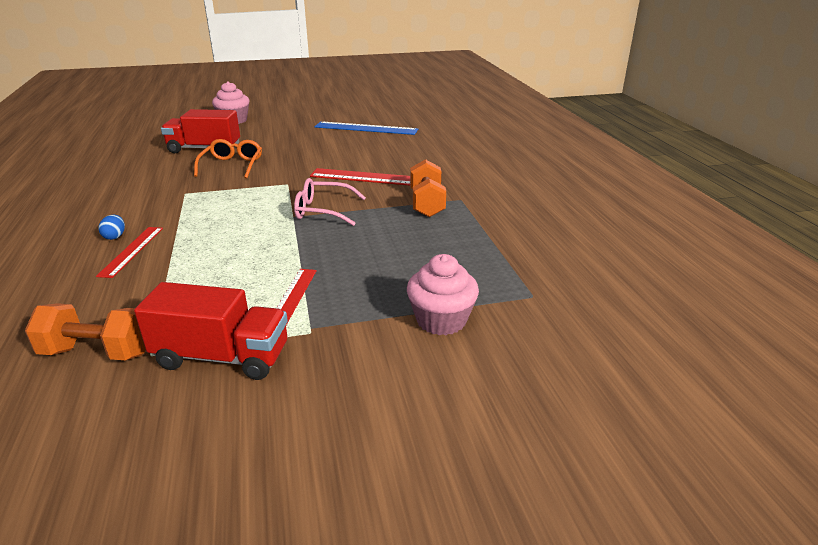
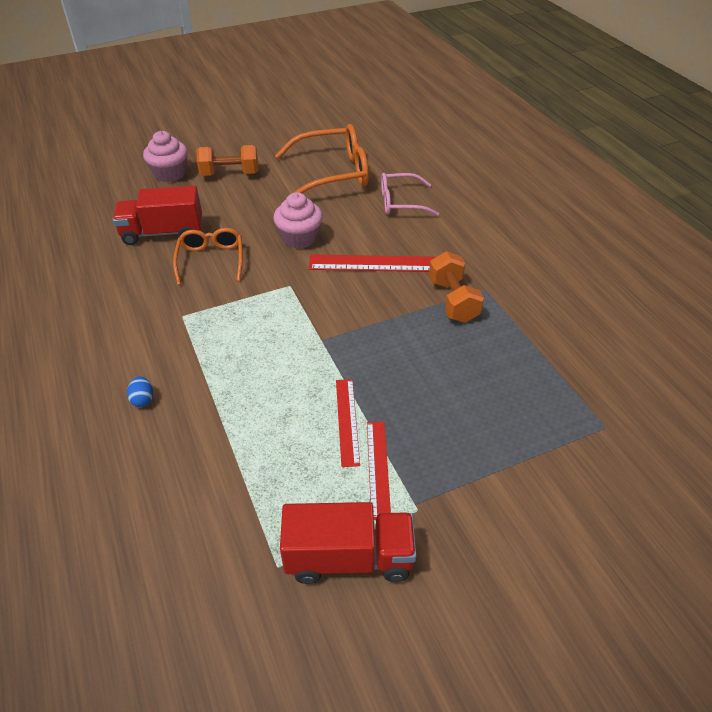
camera: 10 degrees left, 15 degrees up
orange dumbbell [25,303,146,360] -> orange dumbbell moved to [197,145,258,176]
red ruler [96,227,163,278] -> red ruler moved to [336,379,360,467]
pink glasses [294,178,366,226] -> pink glasses moved to [381,173,439,216]
blue ruler [315,121,418,135] -> orange glasses [275,124,369,199]
pink cupcake [407,254,479,335] -> pink cupcake moved to [273,192,323,249]

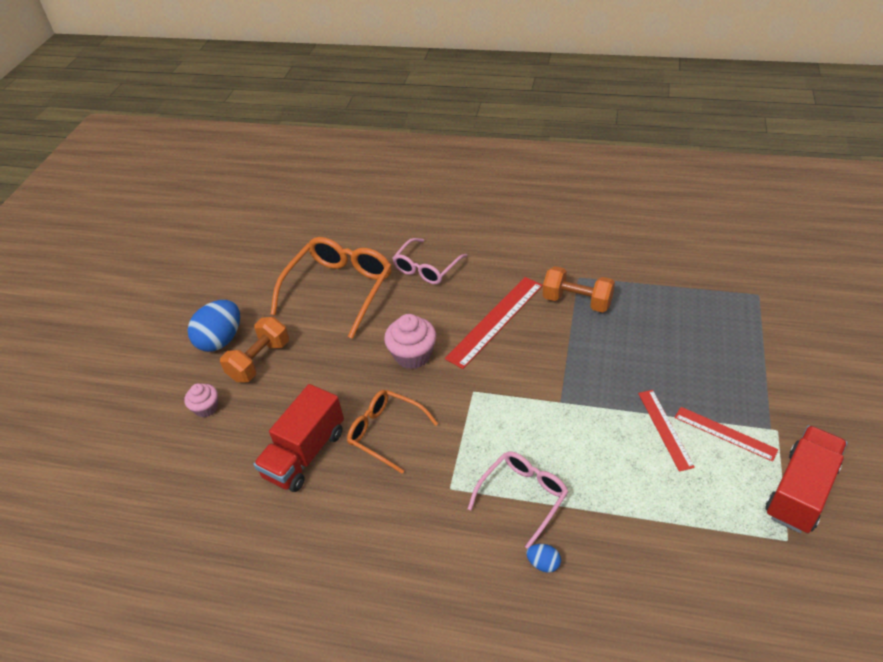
camera: 50 degrees left, 0 degrees up
pink cupcake [143,131,188,182] -> pink cupcake [184,383,218,418], size x0.62
red ruler [336,379,360,467] -> red ruler turned 45 degrees clockwise [638,390,695,472]
none -> blue egg [188,300,240,352]
none -> pink glasses [468,451,568,549]

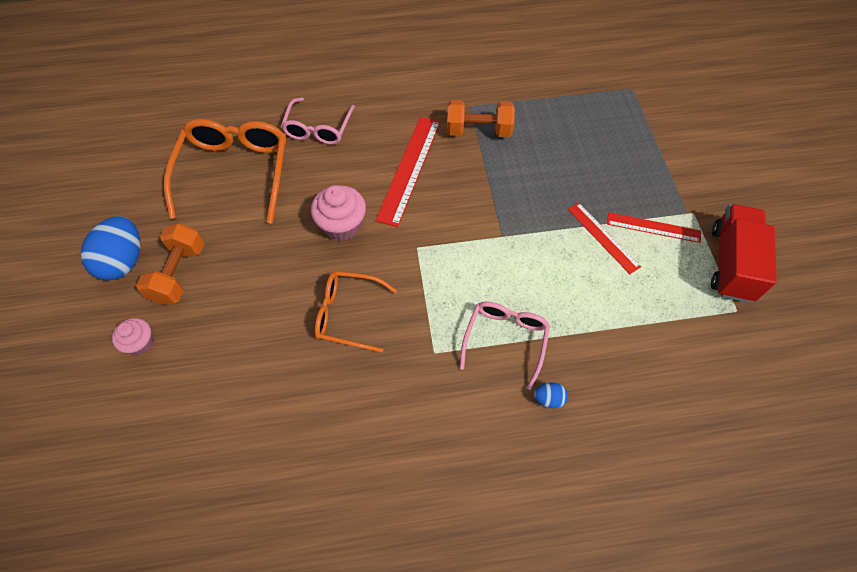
camera: 25 degrees left, 15 degrees up
red truck [254,384,344,492] -> none

